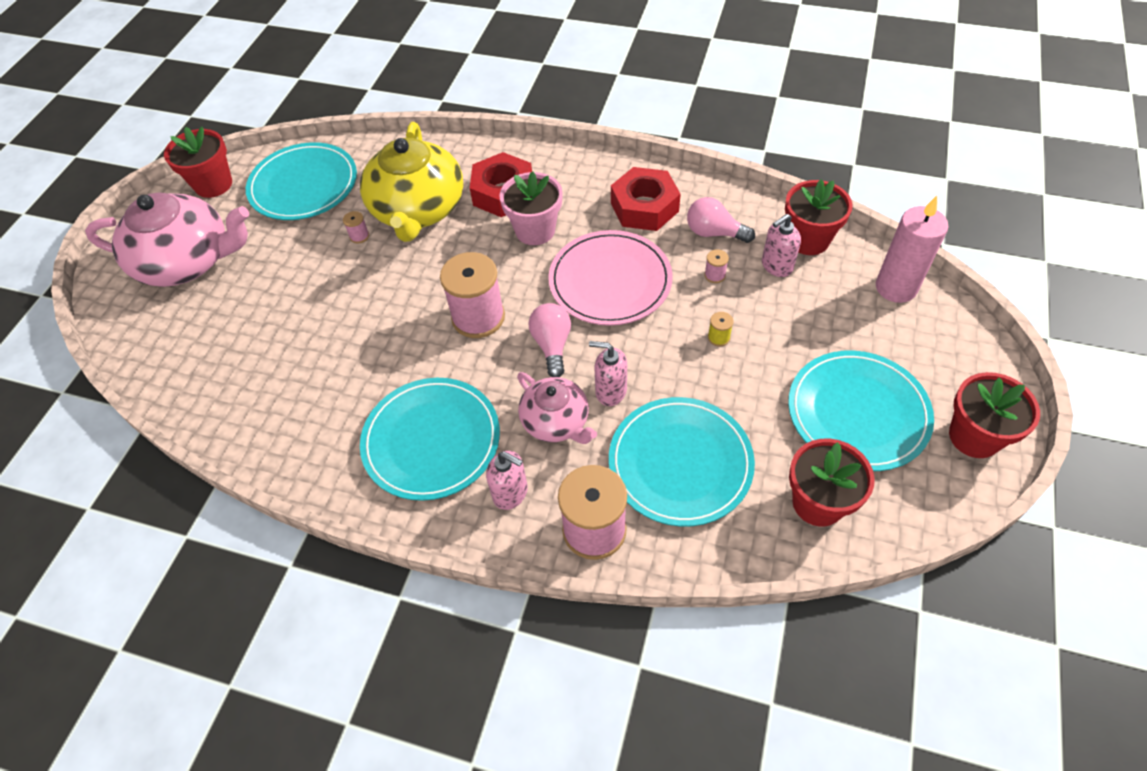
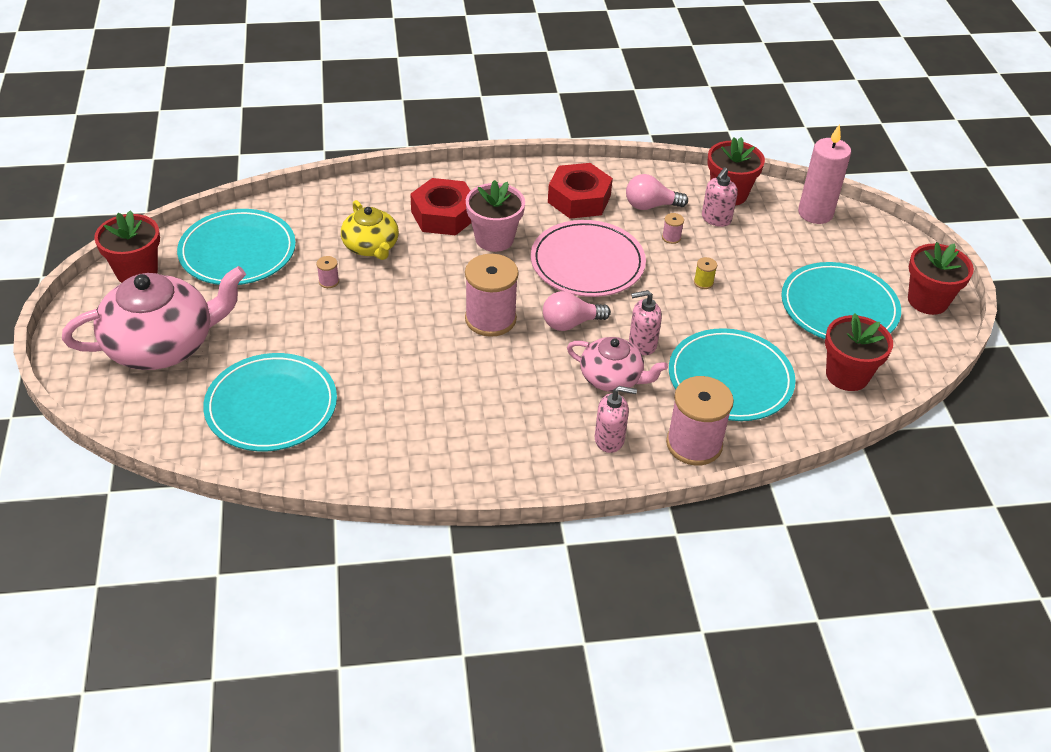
camera: 30 degrees left, 10 degrees down
yellow teapot [360,122,463,242] -> yellow teapot [341,200,399,260], size x0.57
turquoise plate [360,378,500,501] -> turquoise plate moved to [203,353,337,451]
pink light bulb [529,303,571,377] -> pink light bulb turned 75 degrees counterclockwise [543,291,611,331]

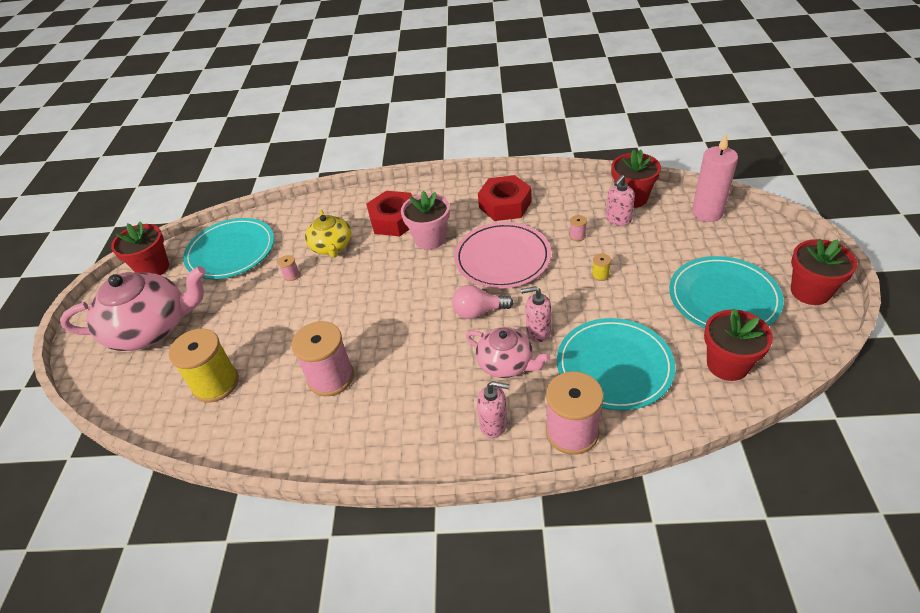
camera: 15 degrees right, 0 degrees up
turquoise plate [203,353,337,451] -> yellow spool [169,329,239,403]
pink spool [465,254,519,337] -> pink spool moved to [291,321,354,396]
pink light bulb [626,174,688,210] -> none

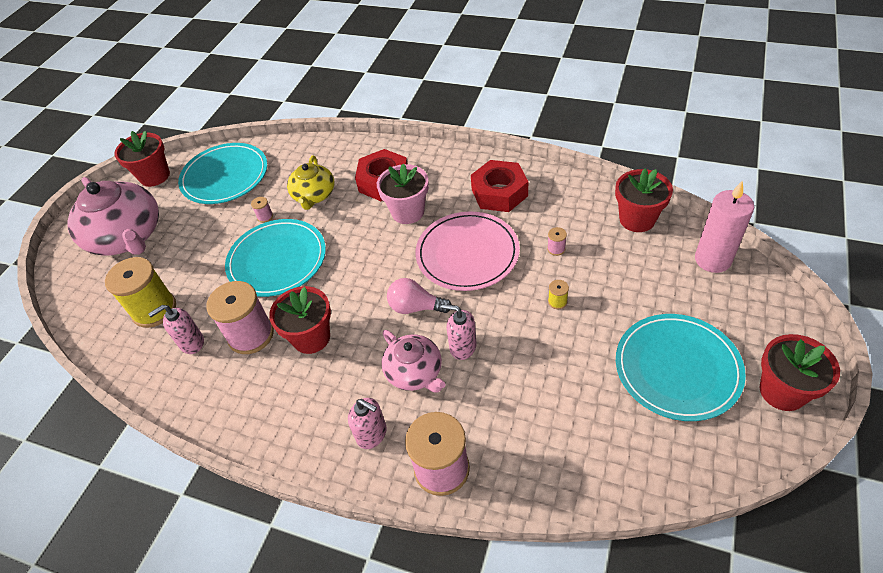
camera: 20 degrees right, 5 degrees up
pink teapot [60,266,206,351] -> pink teapot turned 45 degrees clockwise [67,177,159,256]
turquoise plate [557,318,675,411] -> turquoise plate moved to [225,219,326,297]
pink soap dispenser [606,175,635,226] -> pink soap dispenser moved to [148,305,204,354]
red flower pot [704,309,773,381] -> red flower pot moved to [269,286,331,354]

